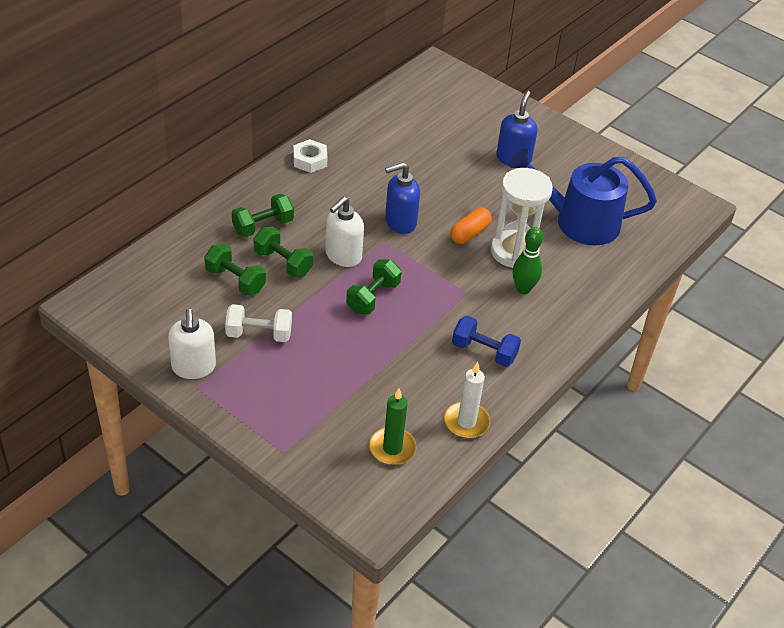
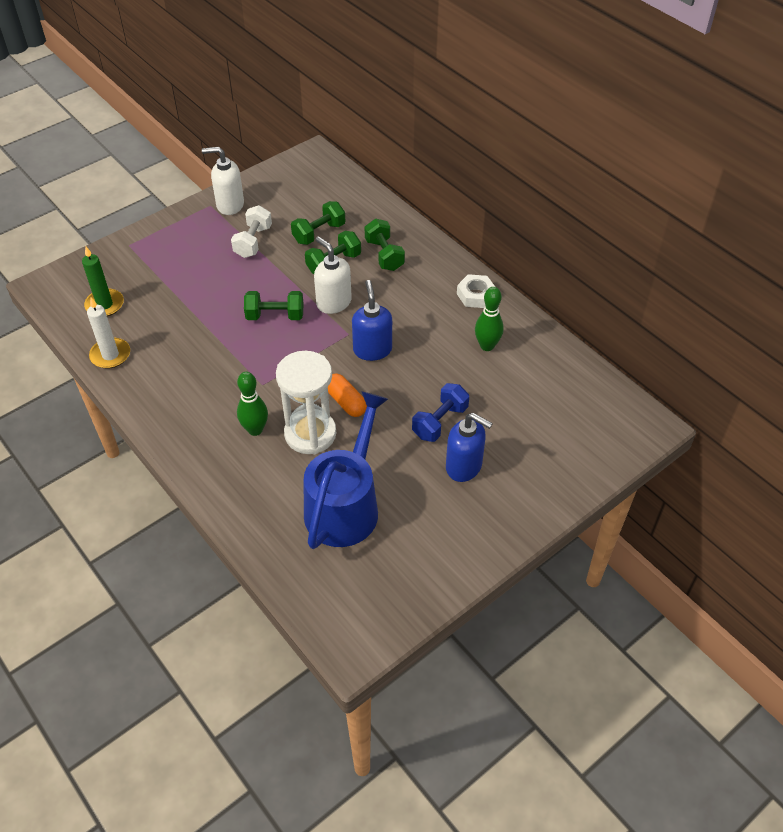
camera: 105 degrees right, 5 degrees up
green dumbbell [346,259,401,314] -> green dumbbell turned 45 degrees counterclockwise [244,291,303,320]
blue dumbbell [452,315,521,367] -> blue dumbbell moved to [412,383,469,442]
none -> green bowling pin [475,287,504,351]

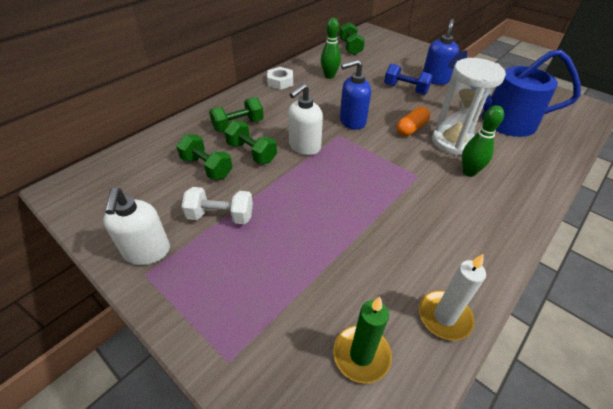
camera: 100 degrees left, 5 degrees down
green dumbbell [244,291,303,320] -> green dumbbell moved to [339,22,365,55]

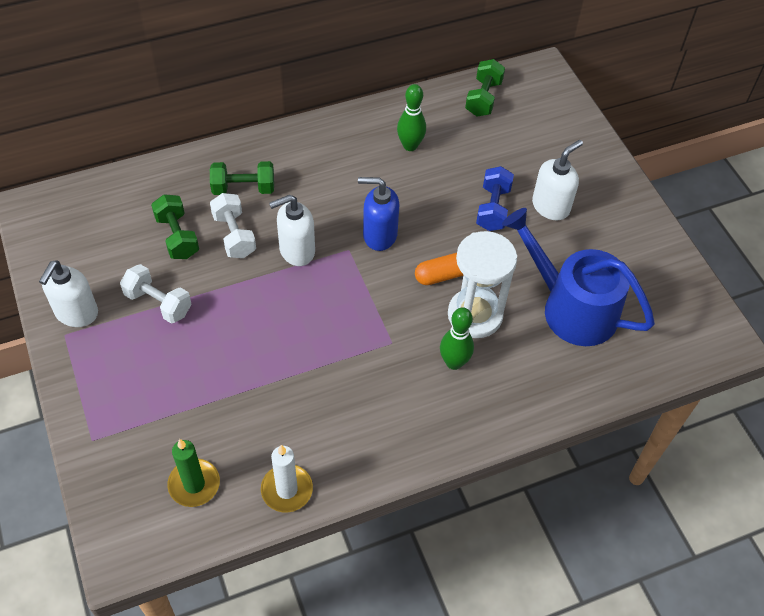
camera: 25 degrees right, 10 degrees up
green dumbbell [224,120,277,164] -> white dumbbell [210,193,256,258]
white nut [267,67,293,90] -> none
blue dumbbell [384,64,433,95] -> blue dumbbell turned 45 degrees clockwise [476,166,514,231]
blue soap dispenser [423,19,459,85] -> white soap dispenser [532,140,583,220]

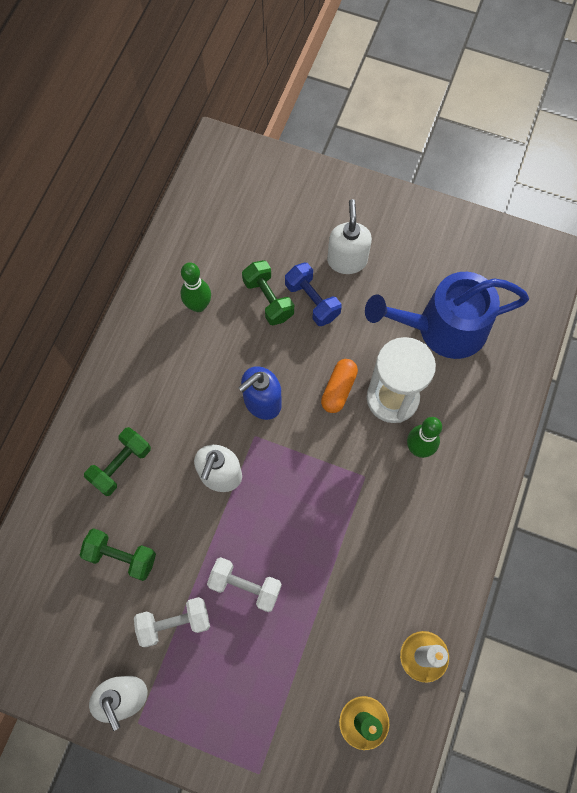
camera: 45 degrees left, 15 degrees up
white dumbbell [210,193,256,258] -> white dumbbell moved to [207,557,282,612]
green dumbbell [465,59,505,116] -> green dumbbell moved to [242,260,294,325]

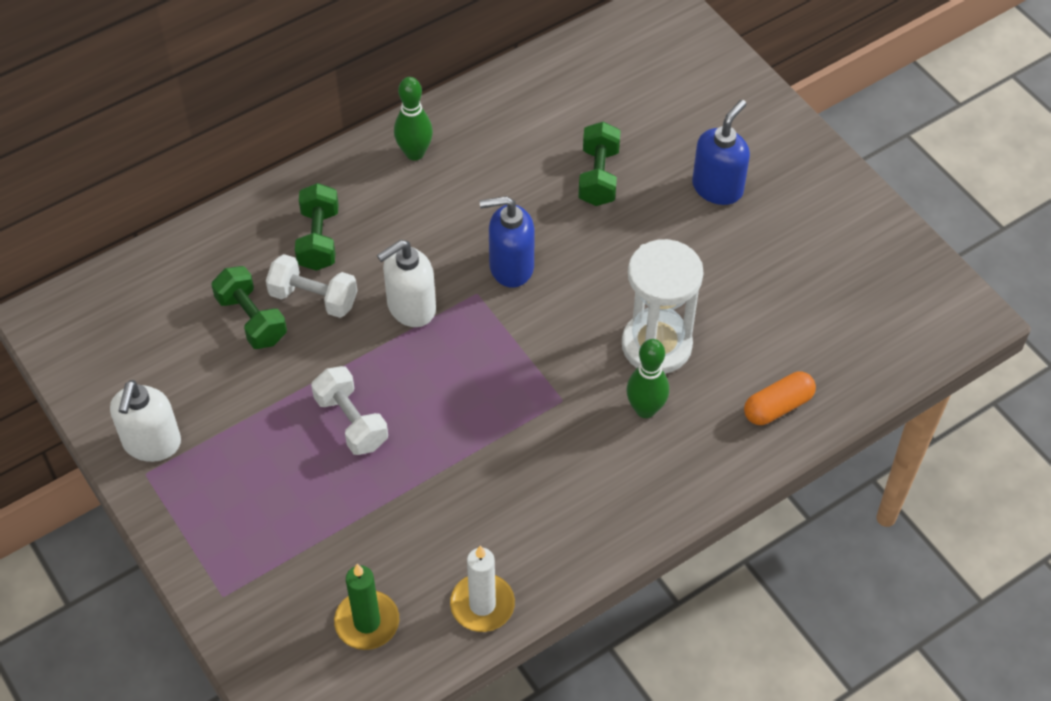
camera: 35 degrees right, 15 degrees down
green dumbbell [84,427,151,496] -> green dumbbell turned 75 degrees counterclockwise [295,183,339,271]
white dumbbell [134,597,210,647] -> white dumbbell moved to [266,254,357,318]
green bowling pin [181,262,211,312] -> green bowling pin moved to [394,77,433,161]
blue dumbbell [285,263,342,326] -> none
orange capsule [321,359,358,413] -> orange capsule moved to [744,371,816,425]
white soap dispenser [327,199,372,274] -> blue soap dispenser [692,100,750,205]
blue watering can [365,272,529,359] -> none

